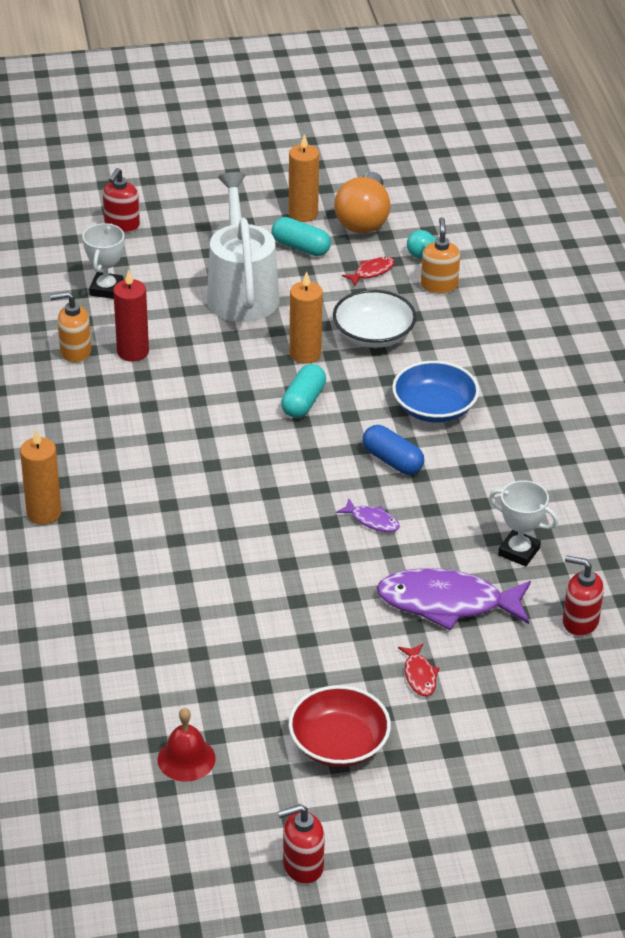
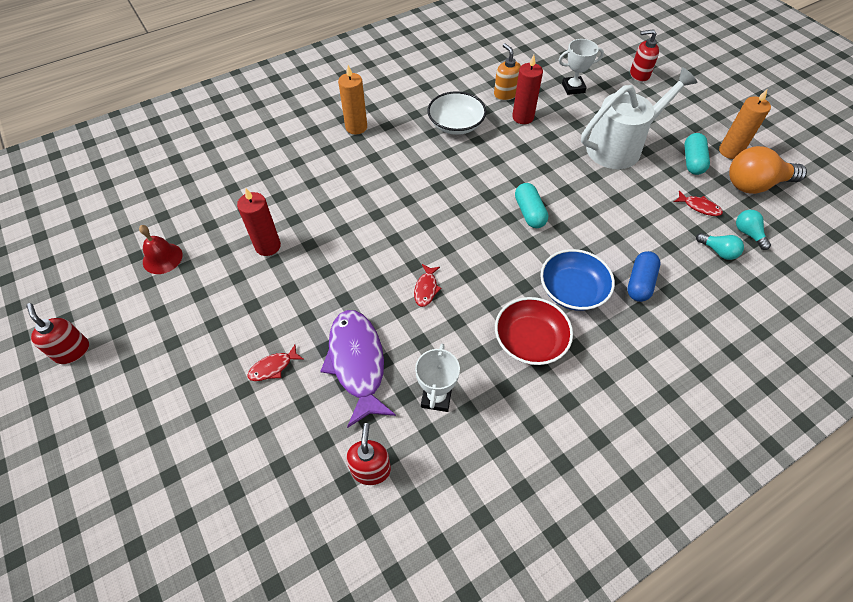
camera: 70 degrees right, 15 degrees up
turquoise capsule [281,364,326,418] -> turquoise capsule turned 75 degrees clockwise [515,183,548,228]
red bowl [289,685,391,767] -> red bowl moved to [495,297,573,365]
orange candle [290,272,323,363] -> none
white bowl [333,290,416,348] -> white bowl moved to [427,91,487,135]
purple fish [336,498,400,532] -> red fish [414,264,442,307]
blue capsule [363,425,424,475] -> blue capsule moved to [627,251,660,302]
orange soap dispenser [421,217,460,294] -> turquoise light bulb [696,233,744,260]
none -> red candle [237,188,281,256]

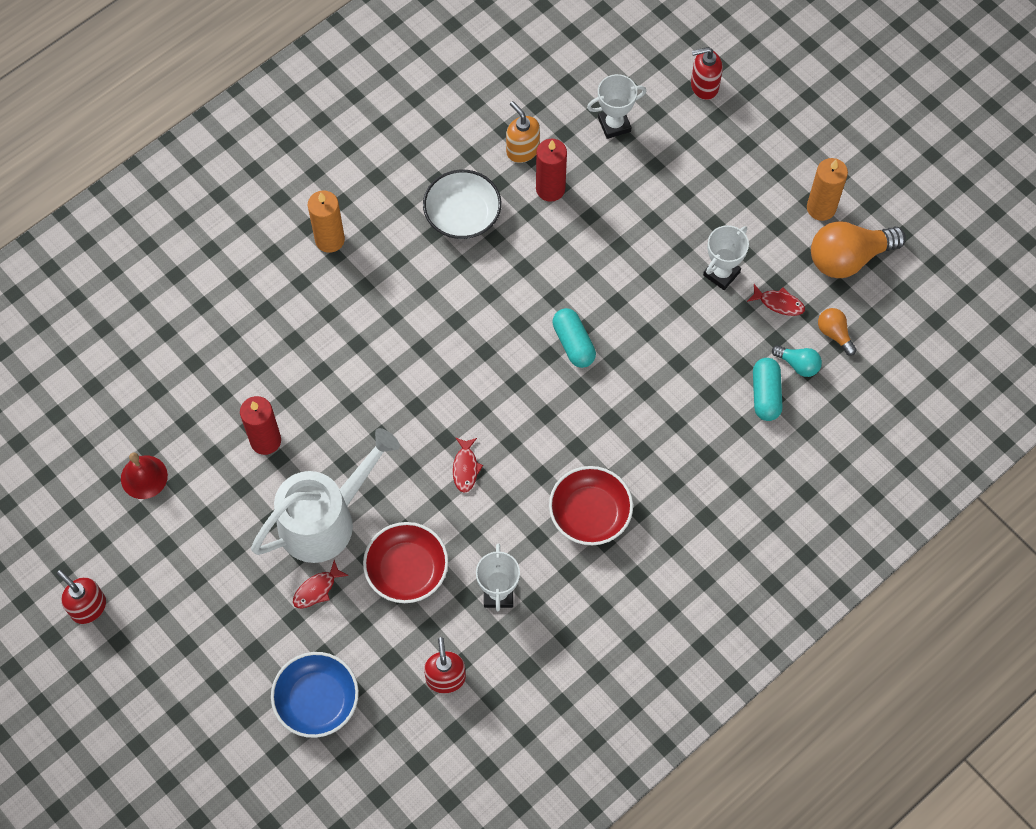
camera: 10 degrees left, 10 degrees up
purple fish [320,310,396,428] -> red bowl [363,522,448,603]
blue bowl [540,249,615,311] -> blue bowl moved to [271,652,359,738]
white watering can [581,67,698,169] -> white watering can moved to [251,428,400,563]
blue capsule [627,251,660,302] -> none
turquoise capsule [684,133,710,175] -> turquoise capsule moved to [753,358,783,421]
turquoise light bulb [736,210,771,250] -> orange light bulb [818,308,857,356]
none -> white trophy [703,225,749,290]

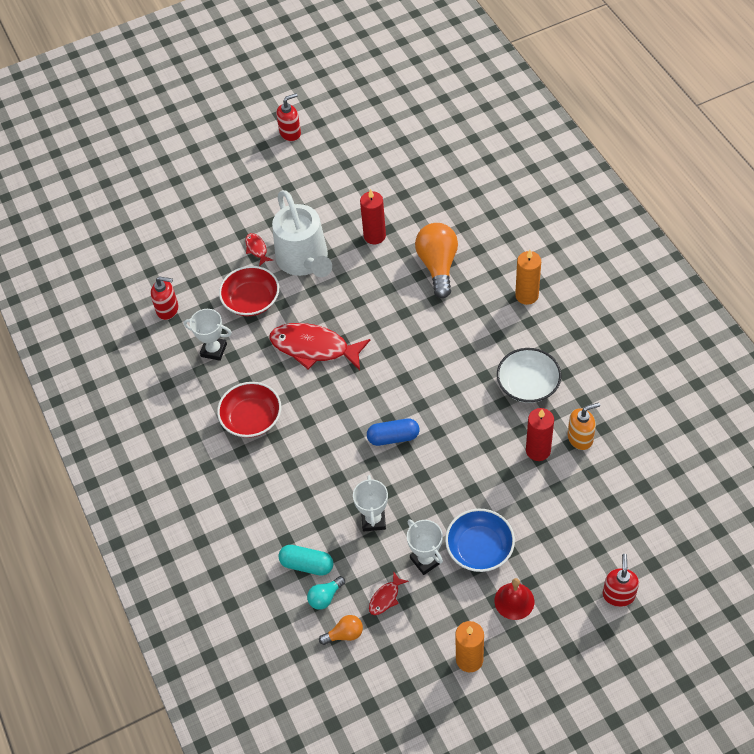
camera: 110 degrees right, 10 degrees down
red bell [121,452,168,499] -> red bell moved to [494,578,534,620]
blue bowl [271,652,359,738] -> blue bowl moved to [445,509,515,572]
red fish [453,437,483,493] -> red fish [270,323,370,370], size x2.25
turquoise capsule [553,308,596,368] -> blue capsule [367,419,420,446]
white trophy [587,74,646,139] -> white trophy moved to [353,475,388,532]
orange light bulb [811,221,906,278] -> orange light bulb moved to [415,223,458,298]

